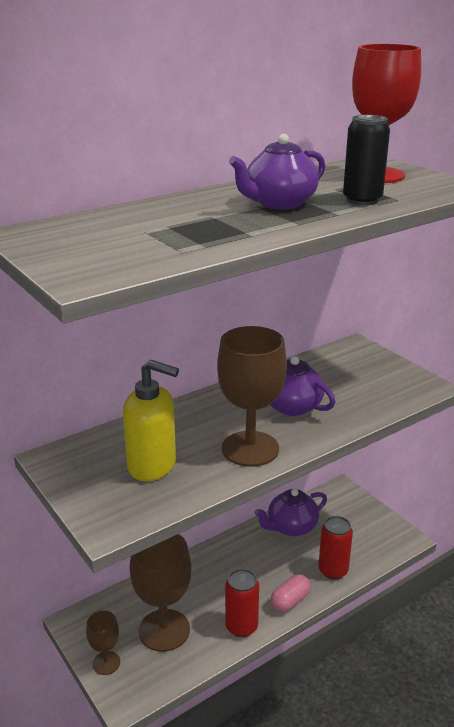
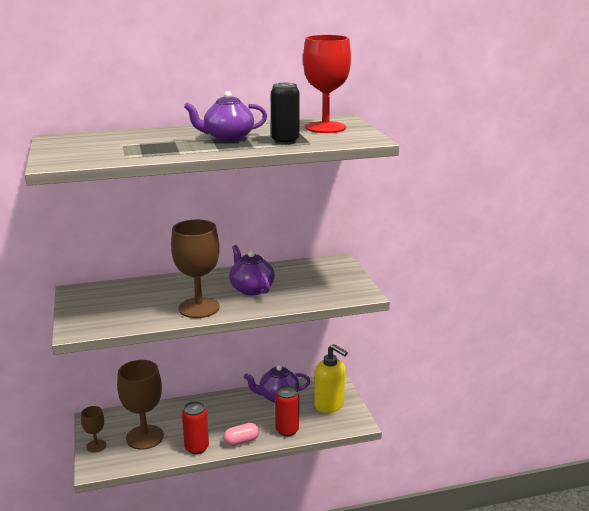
camera: 20 degrees right, 5 degrees down
yellow soap dispenser [123,360,179,481] -> yellow soap dispenser moved to [314,344,348,413]

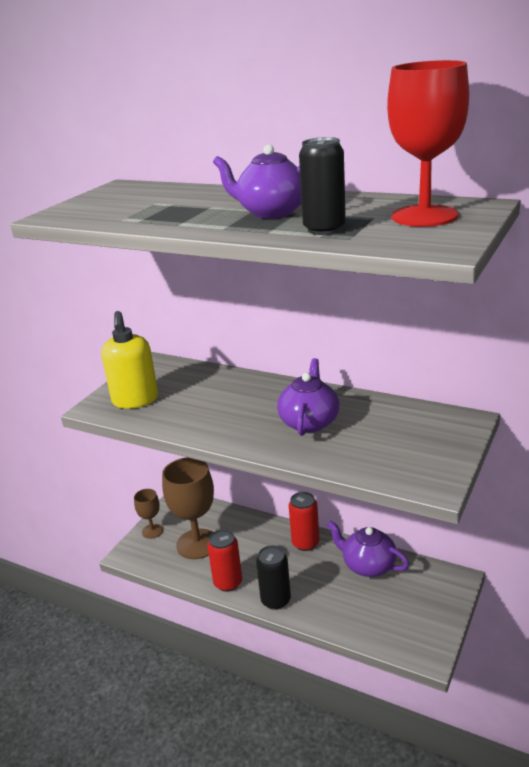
camera: 45 degrees right, 5 degrees up
brown goblet [171,219,220,318] -> none
pink capsule [223,423,259,446] -> black can [256,545,291,610]
red can [275,385,299,437] -> red can moved to [289,492,319,551]
yellow soap dispenser [314,344,348,413] -> yellow soap dispenser moved to [101,311,158,409]

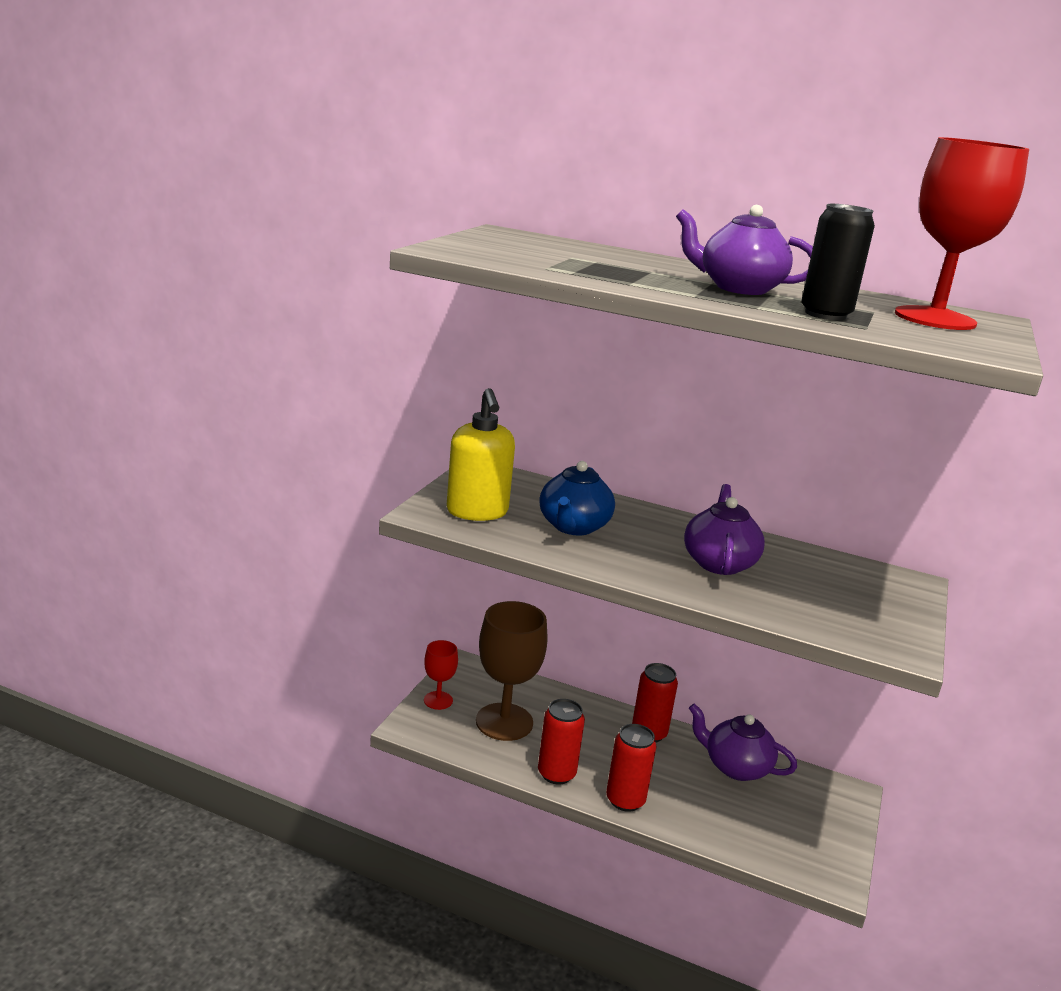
camera: 10 degrees left, 5 degrees down
brown goblet [134,489,163,539] -> red goblet [424,640,458,710]
black can [256,545,291,610] -> red can [606,724,657,812]
none -> blue teapot [539,461,615,535]

